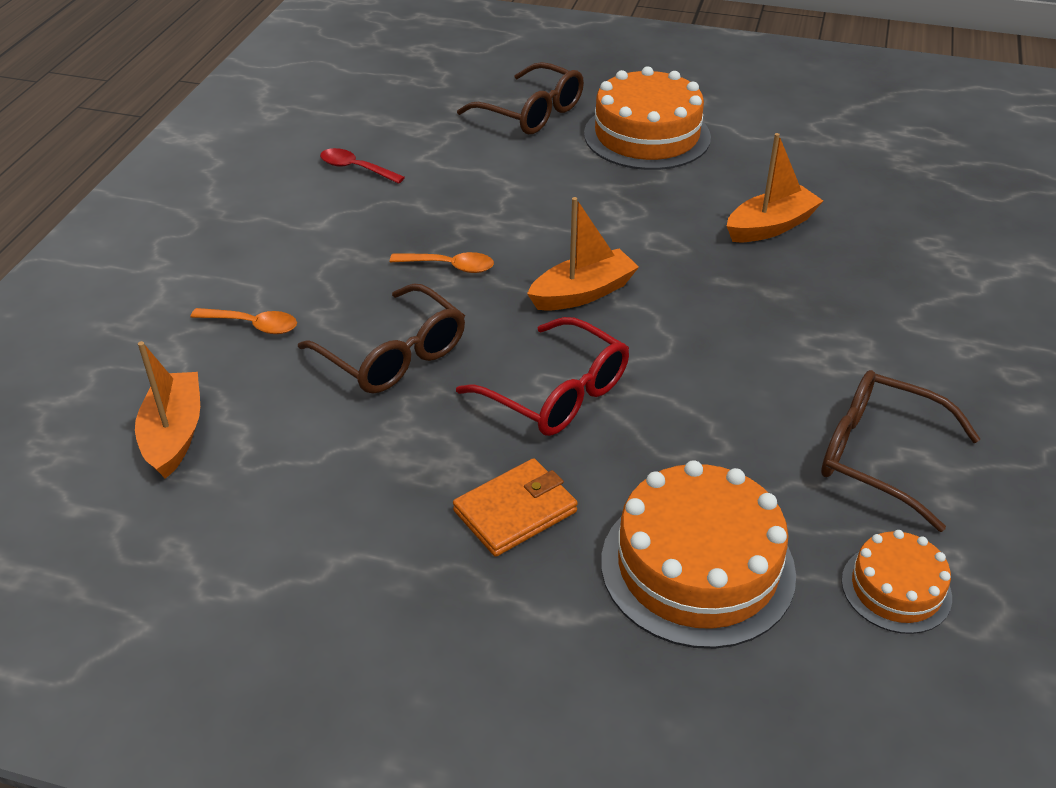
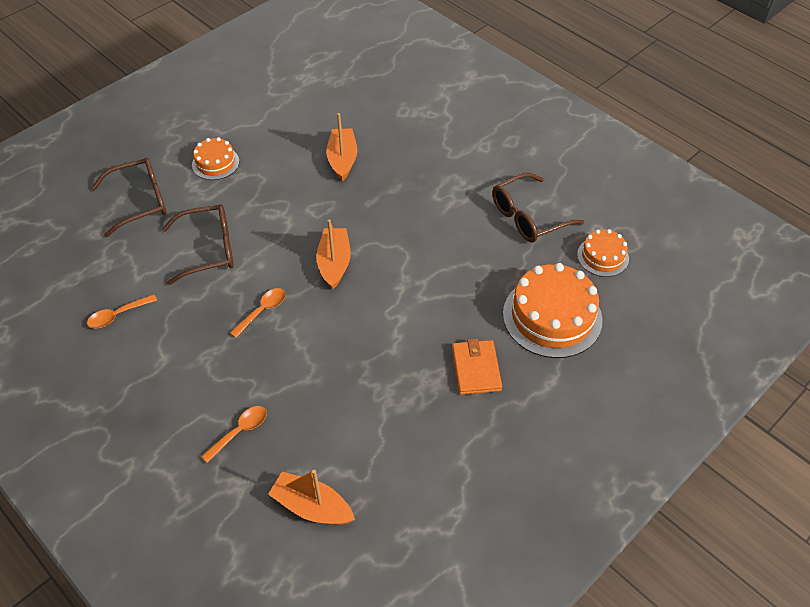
camera: 60 degrees left, 10 degrees up
brown glasses [298,284,465,394] -> brown glasses moved to [162,204,234,285]
red spoon [320,148,405,184] -> orange spoon [87,294,157,329]
red glasses [456,317,629,436] -> none
orange cake [584,66,711,170] -> orange cake [192,137,239,180], size x0.55

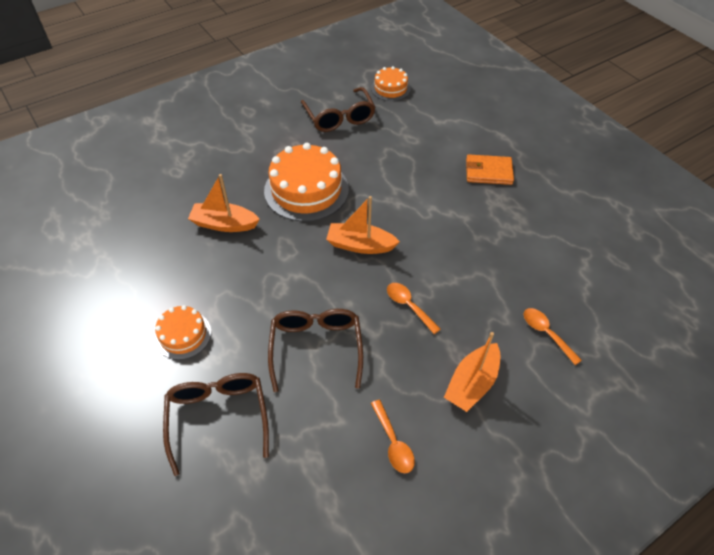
camera: 80 degrees left, 0 degrees up
orange boat [268,470,355,525] -> orange boat moved to [444,332,500,412]
orange cake [503,263,602,358] -> orange cake moved to [264,143,349,221]

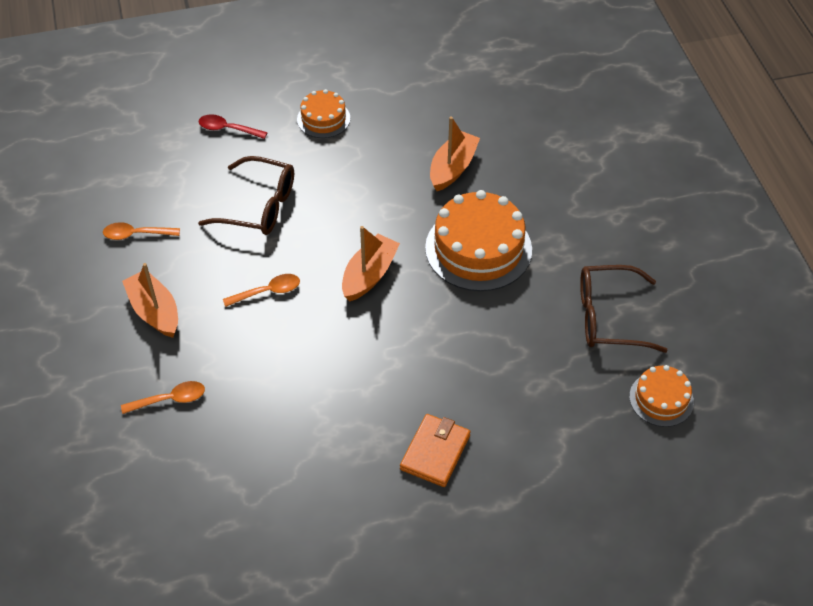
camera: 110 degrees right, 0 degrees up
brown glasses [163,373,269,476] -> red spoon [199,114,268,139]

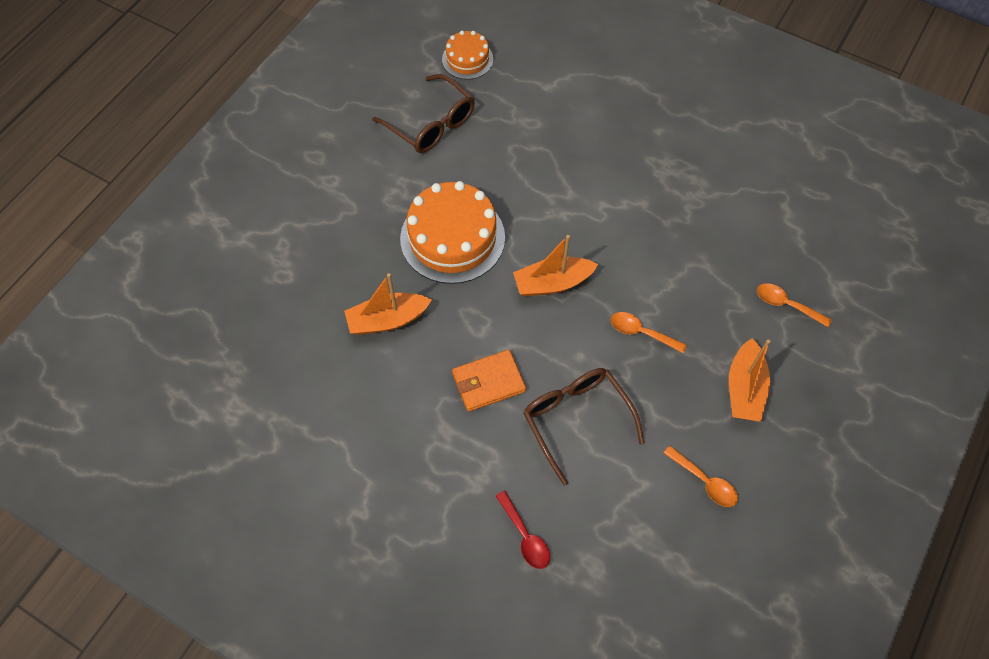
camera: 135 degrees left, 10 degrees up
orange cake [297,89,350,138] -> none
orange wallet [400,414,471,487] -> orange wallet moved to [452,350,526,412]

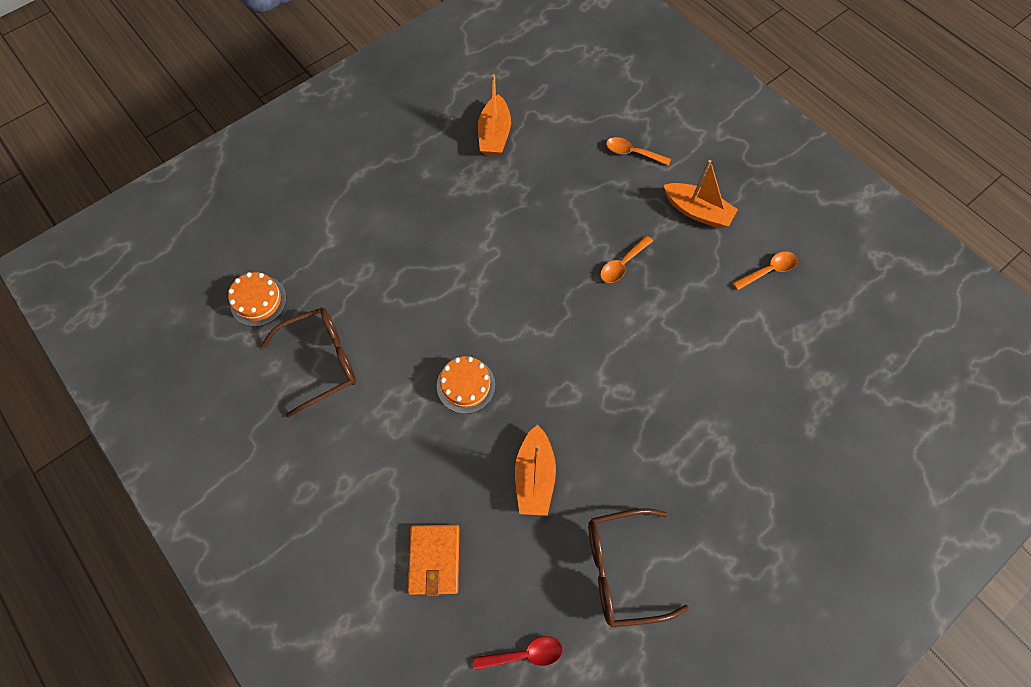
camera: 70 degrees left, 5 degrees up
orange cake [400,181,505,284] -> orange cake [437,356,495,414], size x0.55
orange wallet [452,350,526,412] -> orange wallet moved to [408,525,459,596]
red spoon [496,490,550,569] -> red spoon moved to [473,636,562,670]
orange boat [513,235,598,297] -> orange boat moved to [478,74,511,156]
brown glasses [523,368,644,486] -> brown glasses moved to [588,508,689,627]
orange spoon [757,283,832,327] -> orange spoon turned 60 degrees clockwise [606,137,671,166]

